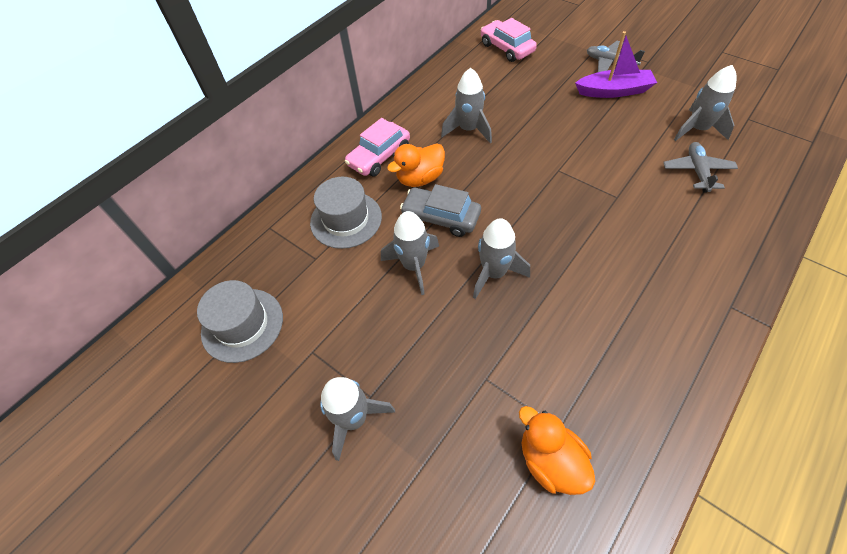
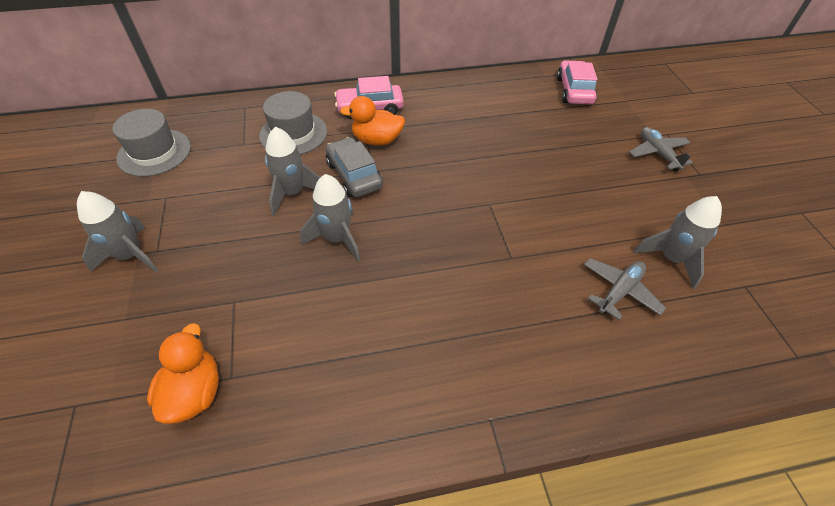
camera: 35 degrees right, 5 degrees down
grey rocket [441,68,492,143] -> none
purple boat [575,31,657,98] -> none

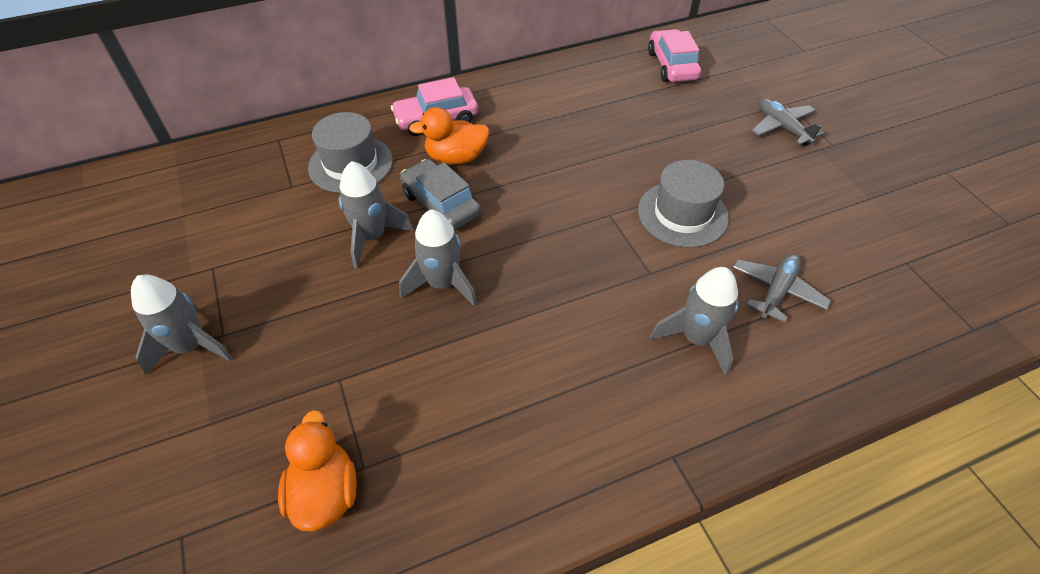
camera: 10 degrees left, 0 degrees up
grey hat [112,109,191,177] -> grey hat moved to [638,160,729,248]
grey rocket [633,196,722,289] -> grey rocket moved to [650,267,738,376]

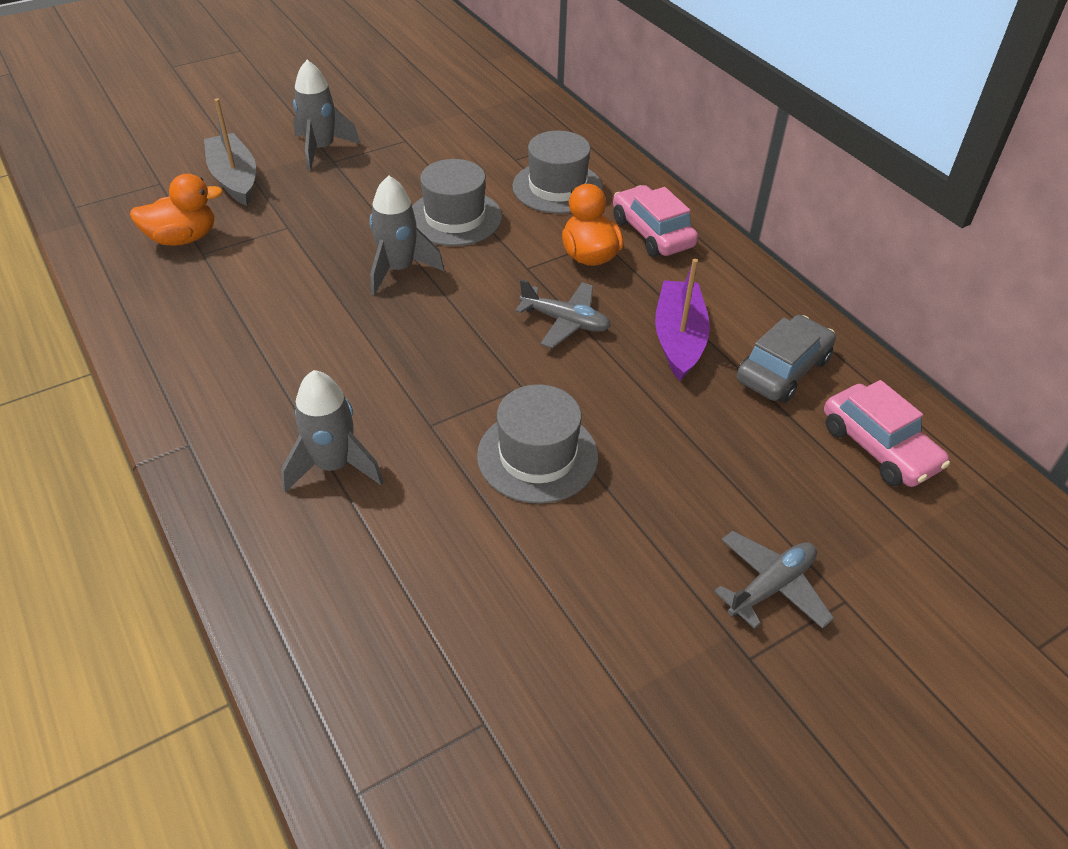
camera: 80 degrees right, 5 degrees down
grey rocket [339,161,414,269] -> grey hat [412,159,502,246]
grey car [400,159,481,231] -> grey car moved to [737,315,836,403]
pink car [648,29,701,82] -> pink car turned 75 degrees clockwise [824,380,950,487]
grey plane [733,254,831,323] -> grey plane moved to [515,279,611,348]
none -> grey boat [204,98,256,206]
none -> purple boat [655,259,710,381]

